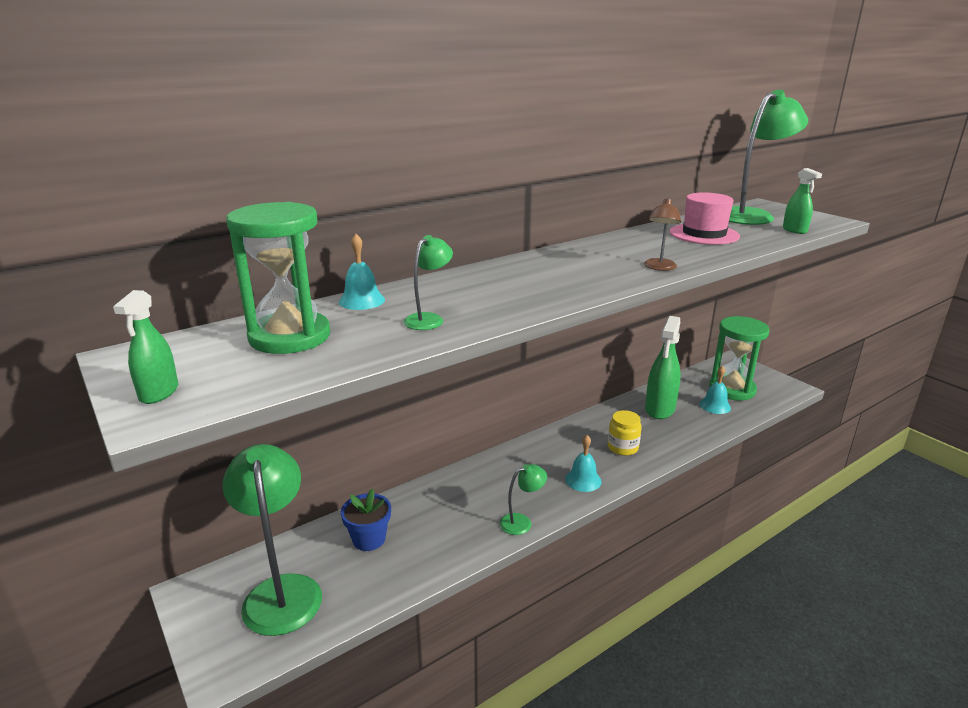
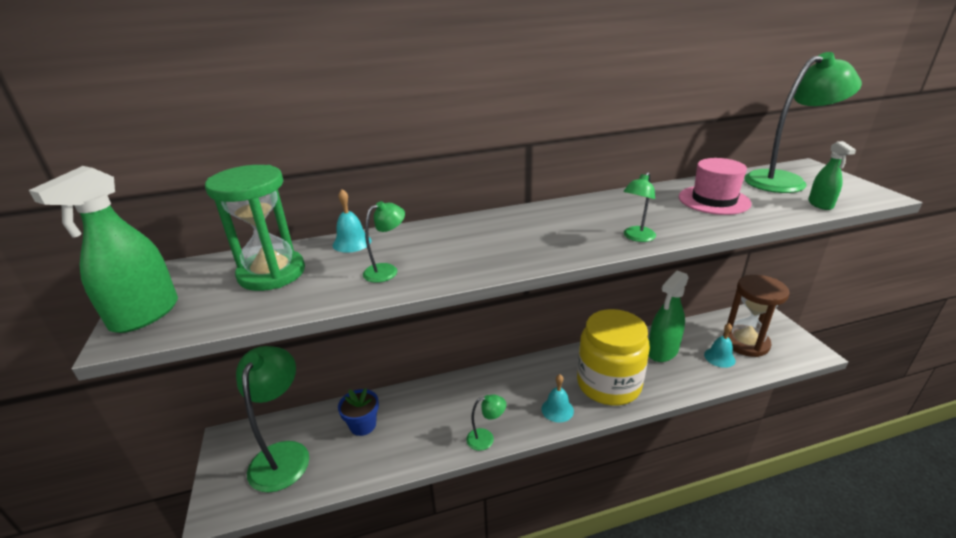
camera: 20 degrees right, 5 degrees up
green spray bottle [113,290,178,404] -> green spray bottle [29,166,178,333], size x1.84
yellow jar [608,410,642,456] -> yellow jar [577,309,650,405], size x2.27
brown lamp [644,198,681,271] -> green lamp [623,172,656,242]
green hourglass [709,316,770,400] -> brown hourglass [723,275,790,357]

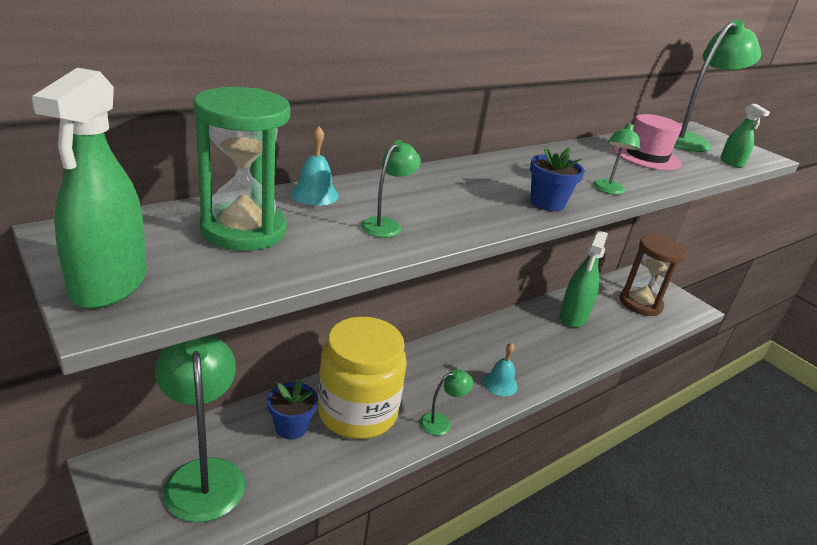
camera: 25 degrees left, 0 degrees up
yellow jar [577,309,650,405] -> yellow jar moved to [318,317,407,439]
turquoise bell [704,323,736,368] -> none
none -> blue flower pot [530,147,585,211]

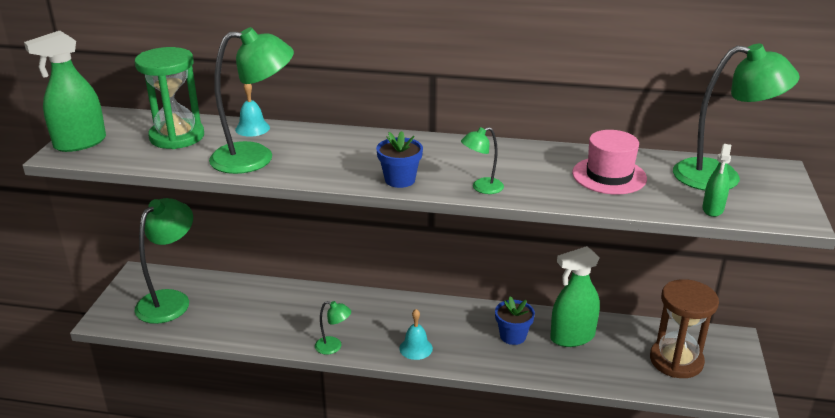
camera: 50 degrees right, 0 degrees up
blue flower pot [267,379,318,439] -> blue flower pot moved to [495,296,535,345]
yellow jar [318,317,407,439] -> none
green lamp [361,140,421,238] -> green lamp [209,27,294,174], size x2.11

